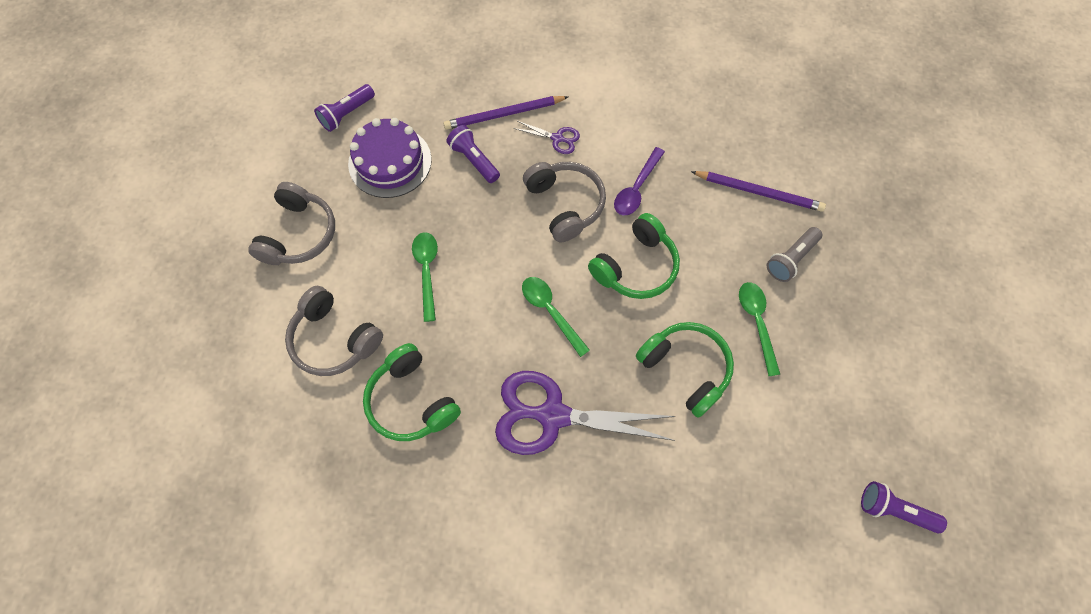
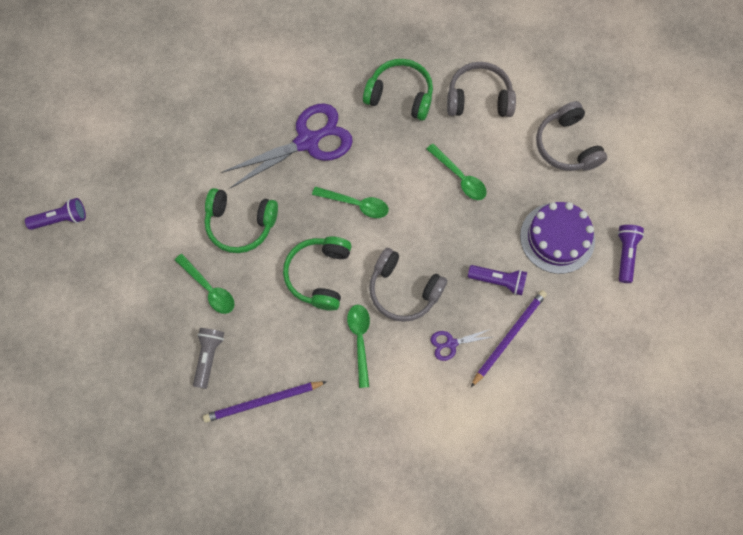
camera: 145 degrees right, 5 degrees up
purple spoon [614,147,665,216] -> green spoon [347,305,370,388]

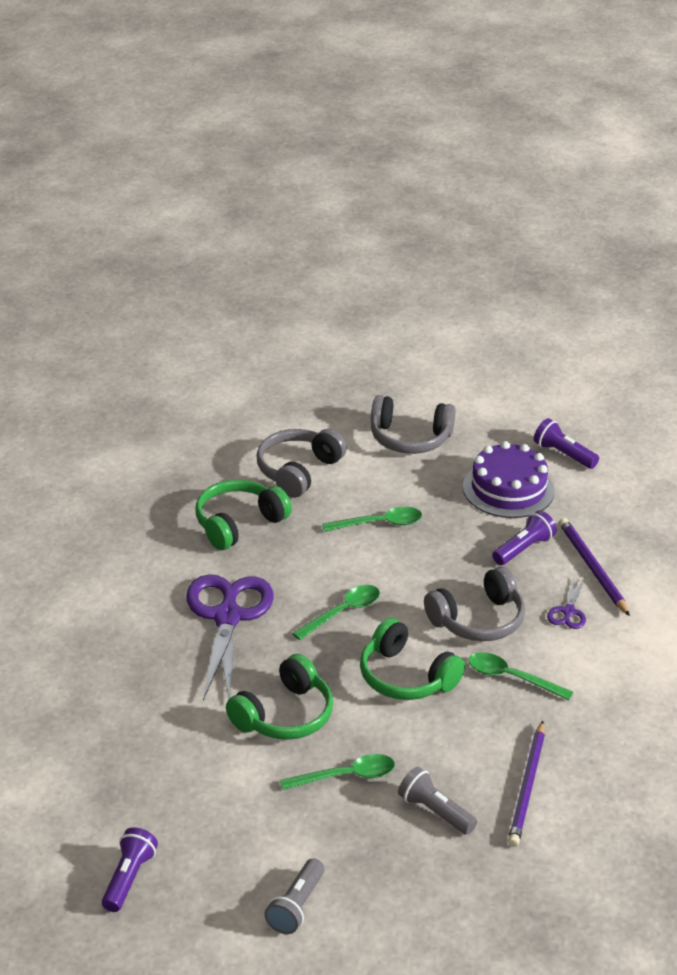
camera: 60 degrees left, 35 degrees down
none -> grey flashlight [264,859,324,934]

